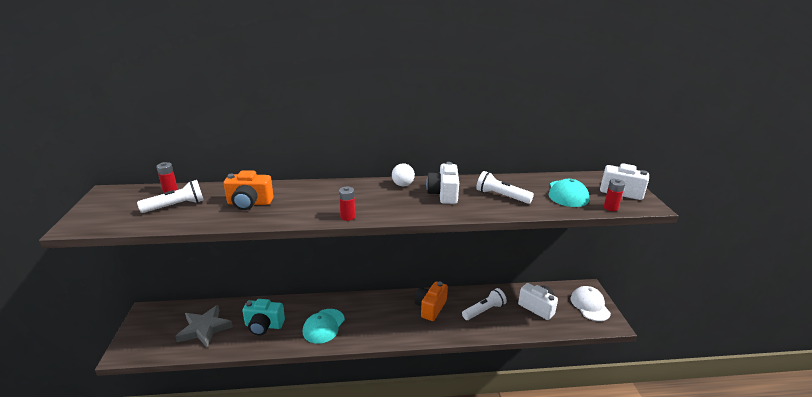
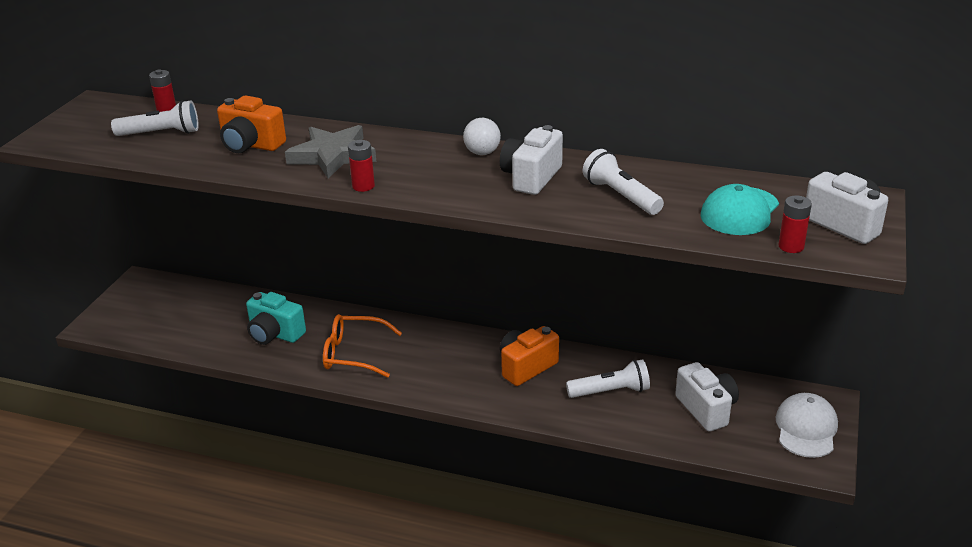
camera: 25 degrees right, 5 degrees up
grey star [175,305,233,347] -> grey star moved to [285,125,376,178]
turquoise cap [303,309,345,344] -> orange glasses [323,314,402,378]

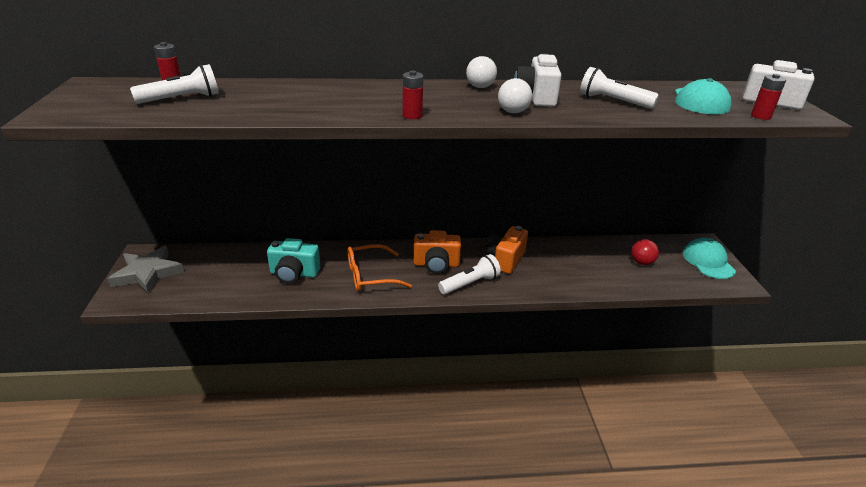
camera: 25 degrees left, 0 degrees up
orange camera [217,95,286,153] -> orange camera moved to [414,230,461,274]
grey star [285,125,376,178] -> grey star moved to [108,246,184,294]
white flashlight [566,359,650,398] -> white flashlight moved to [438,254,501,295]
white camera [675,362,739,432] -> red ball [631,239,659,265]
white cap [775,393,838,458] -> turquoise cap [682,238,736,279]
none -> white ball [498,78,532,113]

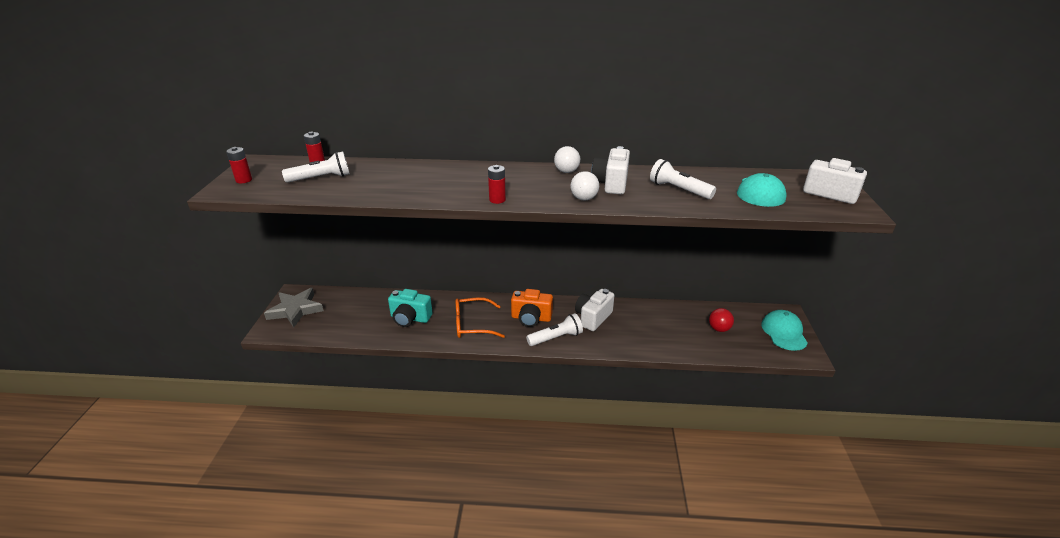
camera: 10 degrees right, 0 degrees up
orange camera [485,226,528,274] -> white camera [575,289,615,331]
red battery [751,74,786,120] -> red battery moved to [226,147,252,183]

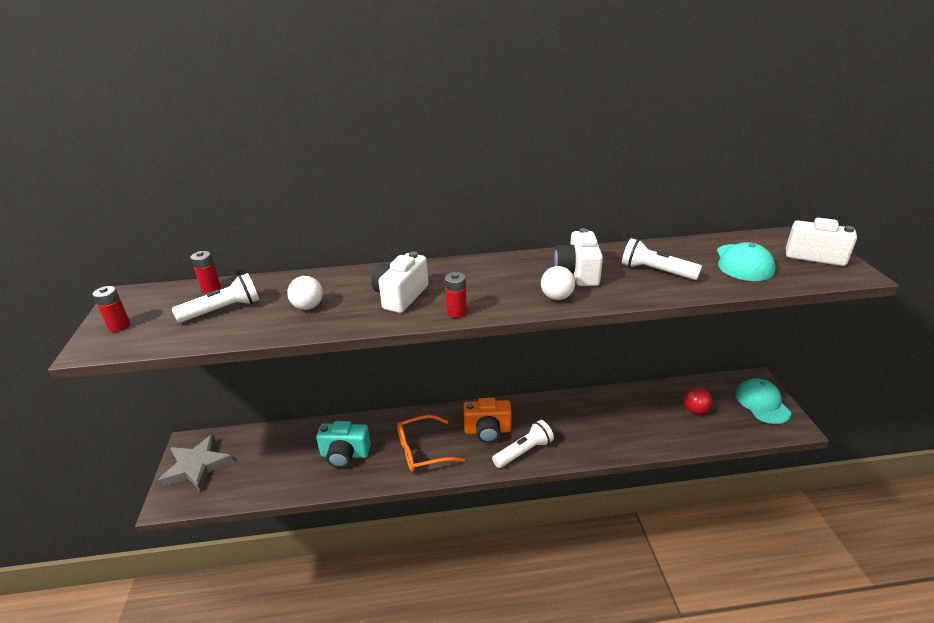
camera: 10 degrees left, 0 degrees up
white ball [554,146,580,173] -> white ball moved to [287,276,323,310]
white camera [575,289,615,331] -> white camera moved to [371,251,429,313]

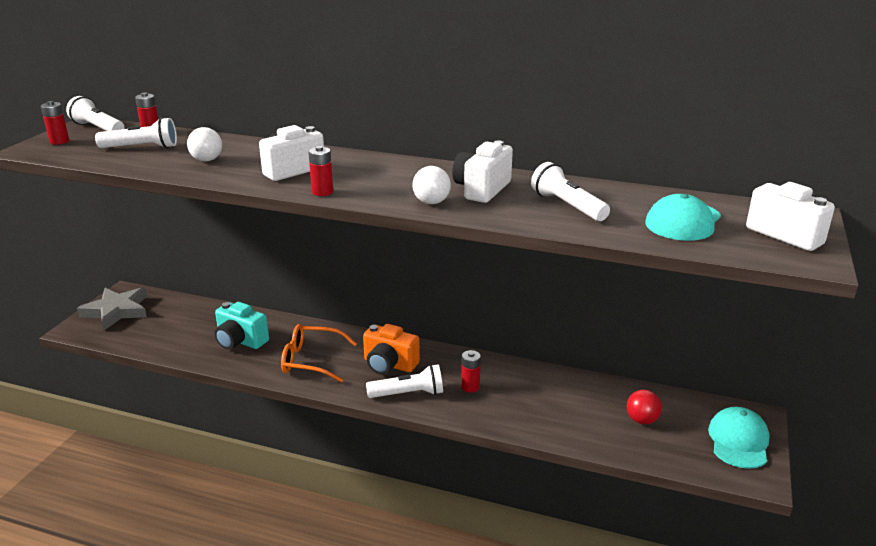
camera: 25 degrees right, 5 degrees down
none -> white flashlight [66,96,125,131]
none -> red battery [461,350,481,393]

